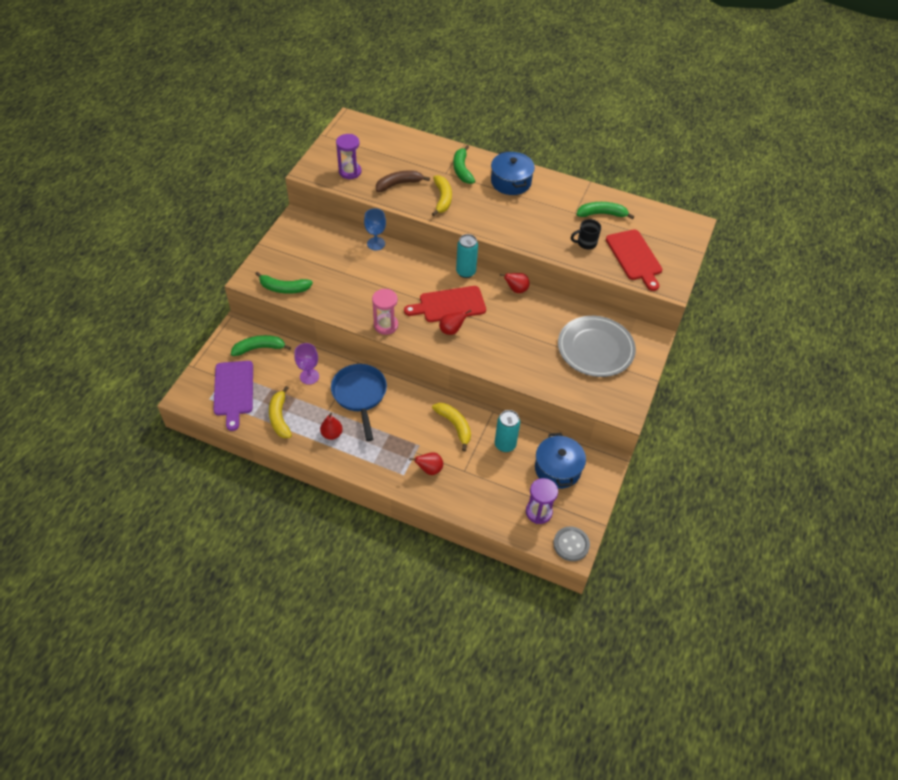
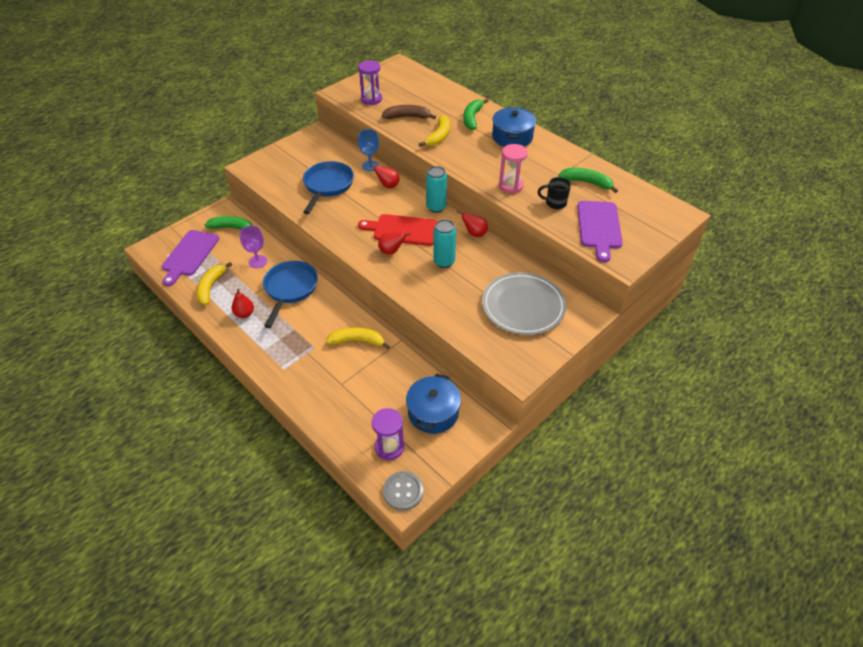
camera: 25 degrees right, 5 degrees down
green banana [255,271,313,294] -> none
pink hourglass [372,289,398,335] -> pink hourglass moved to [499,144,528,193]
red pear [409,452,443,475] -> red pear moved to [369,164,400,188]
yellow banana [432,403,471,451] -> yellow banana turned 75 degrees counterclockwise [326,327,390,349]
turquoise can [495,410,520,452] -> turquoise can moved to [433,219,456,268]
red cutting board [606,230,662,291] -> purple cutting board [577,201,623,262]
none -> blue pan [303,161,354,214]

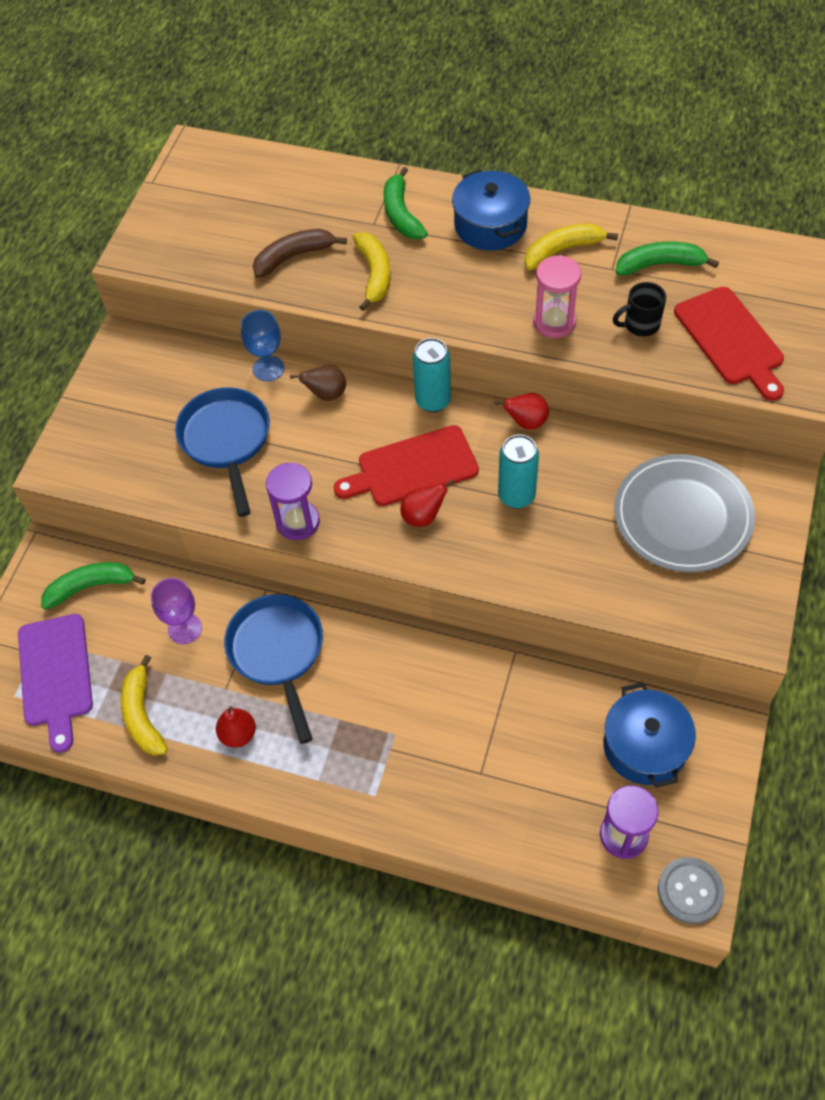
camera: 25 degrees left, 10 degrees up
yellow banana [326,327,390,349] -> yellow banana moved to [524,223,618,270]
purple hourglass [358,61,382,105] -> purple hourglass moved to [266,462,320,540]
red pear [369,164,400,188] -> brown pear [290,365,346,401]
purple cutting board [577,201,623,262] -> red cutting board [674,287,784,401]

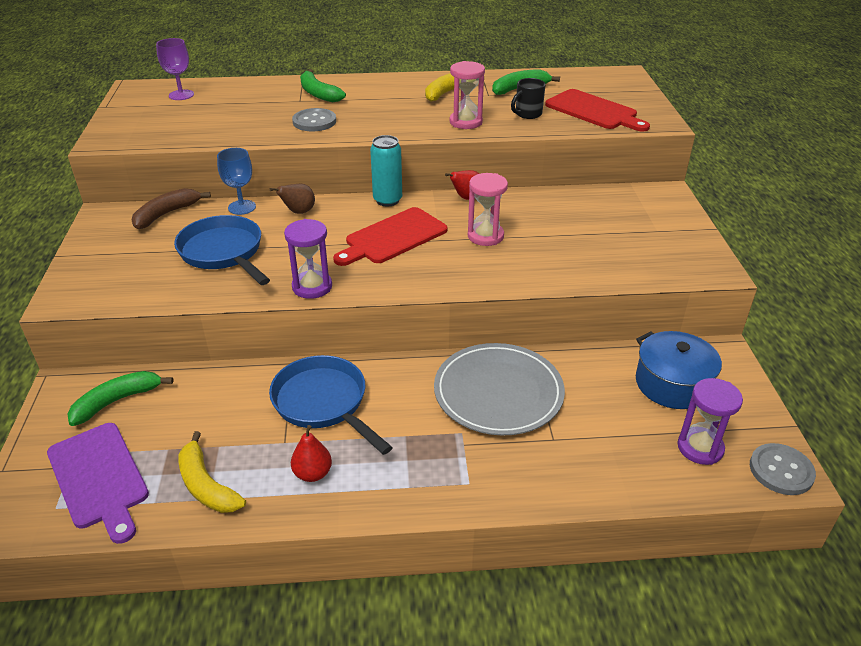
camera: 25 degrees left, 20 degrees down
purple goblet [151,578,202,644] -> purple goblet moved to [156,38,194,100]
brown banana [253,229,347,278] -> brown banana moved to [132,188,211,229]
yellow banana [353,232,391,311] -> grey button [292,108,336,131]
red pear [400,479,455,527] -> none
blue pot [452,170,530,251] -> none
turquoise can [498,435,539,509] -> pink hourglass [468,173,508,246]
grey plate [614,454,755,572] -> grey plate moved to [434,343,565,435]

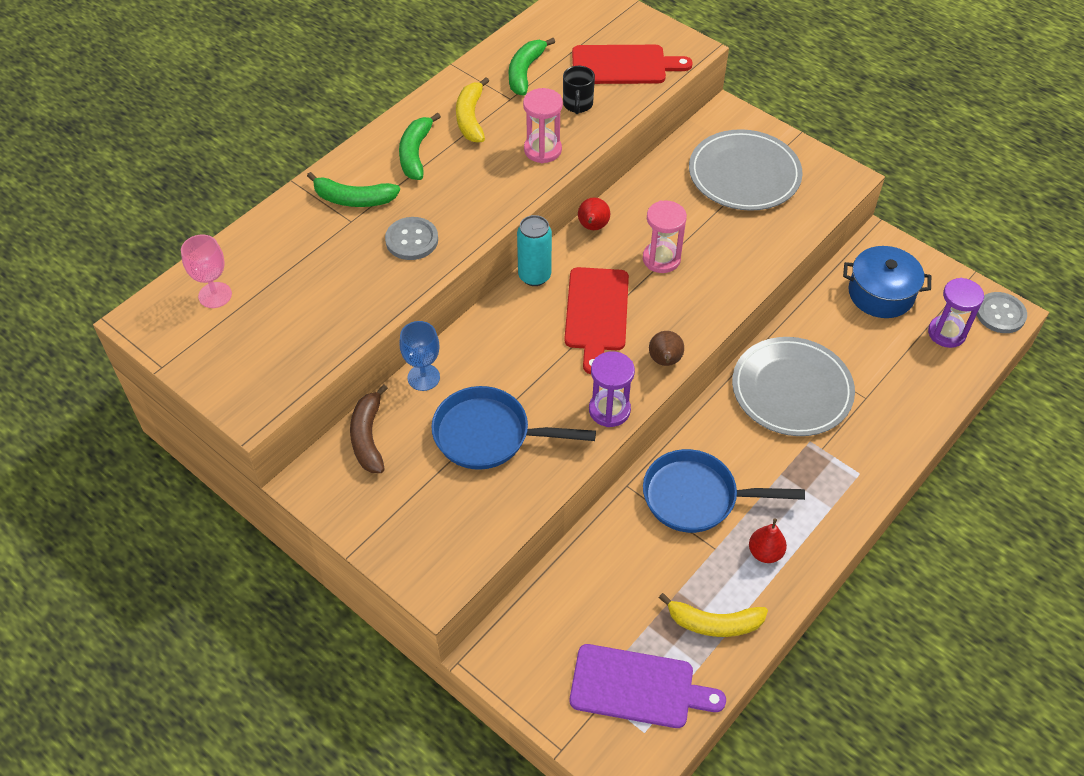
camera: 45 degrees left, 15 degrees up
green banana [68,371,173,426] -> green banana moved to [399,113,441,180]
purple goblet [156,38,194,100] -> pink goblet [181,235,232,308]
brown pear [270,184,315,214] -> brown pear moved to [649,331,684,366]
none -> grey plate [689,129,803,211]

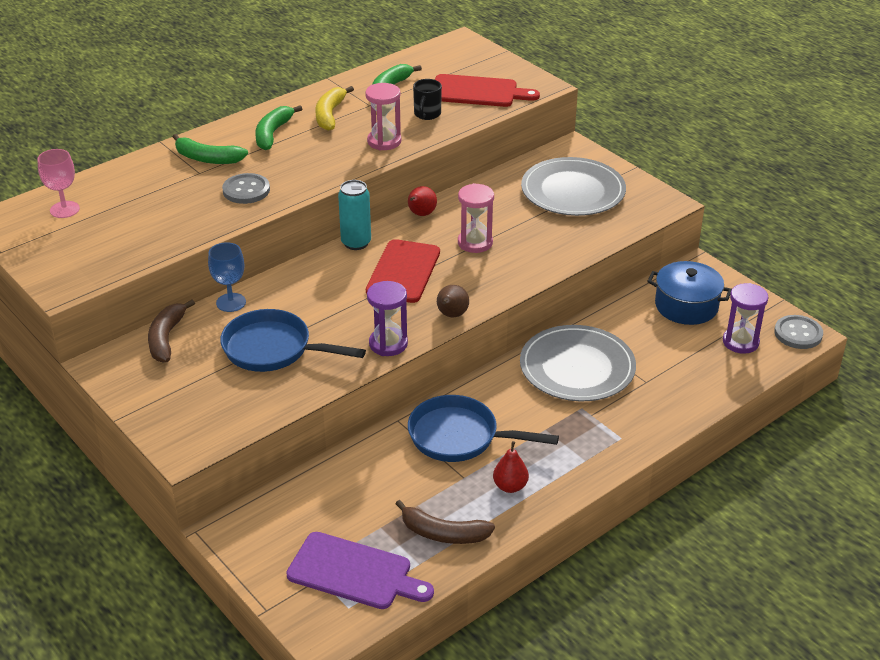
camera: 10 degrees right, 15 degrees down
yellow banana [659,593,768,637] -> brown banana [395,500,495,544]

